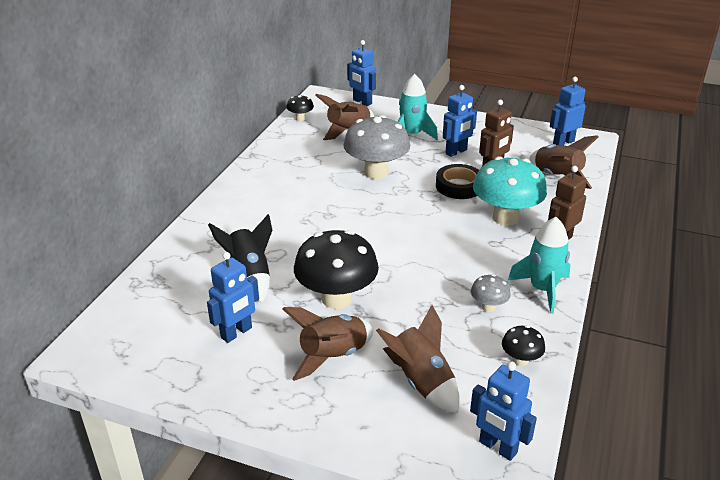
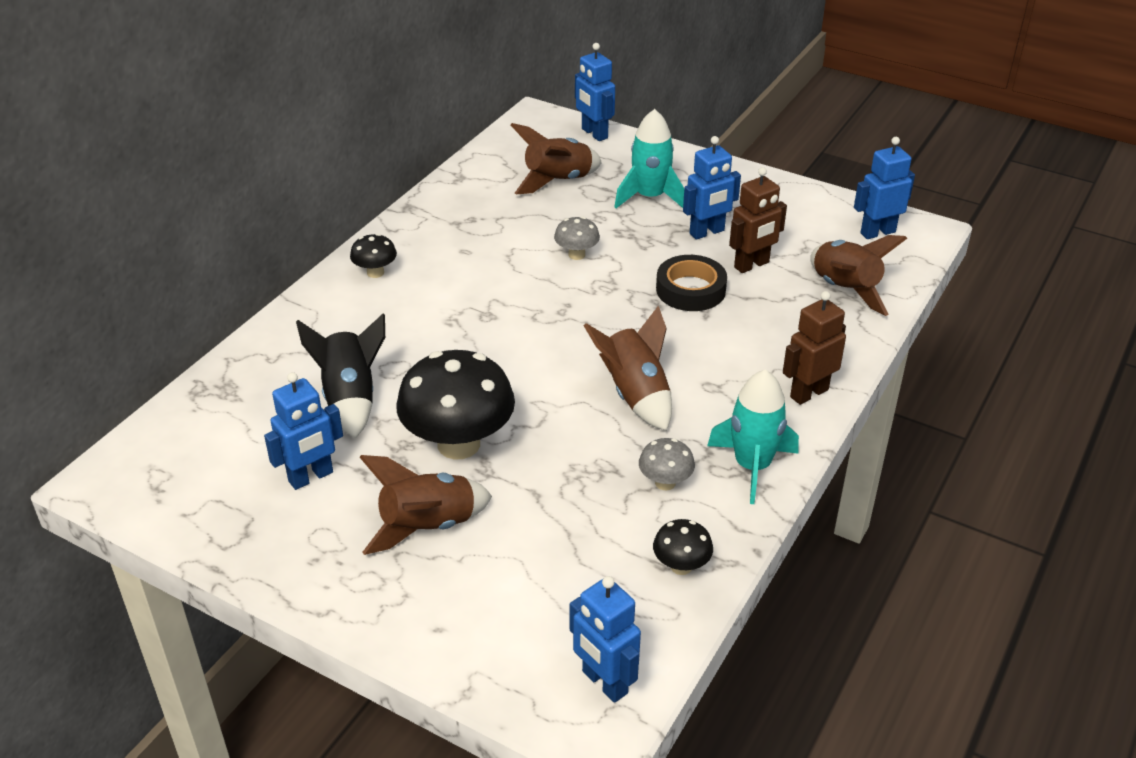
camera: 10 degrees right, 5 degrees up
black mushroom [286,95,314,121] -> black mushroom moved to [350,234,397,278]
grey mushroom [343,115,410,179] -> grey mushroom [554,217,600,260], size x0.47
brown rocket [376,305,460,413] -> brown rocket moved to [583,305,672,431]
turquoise mushroom [473,156,547,226] -> none

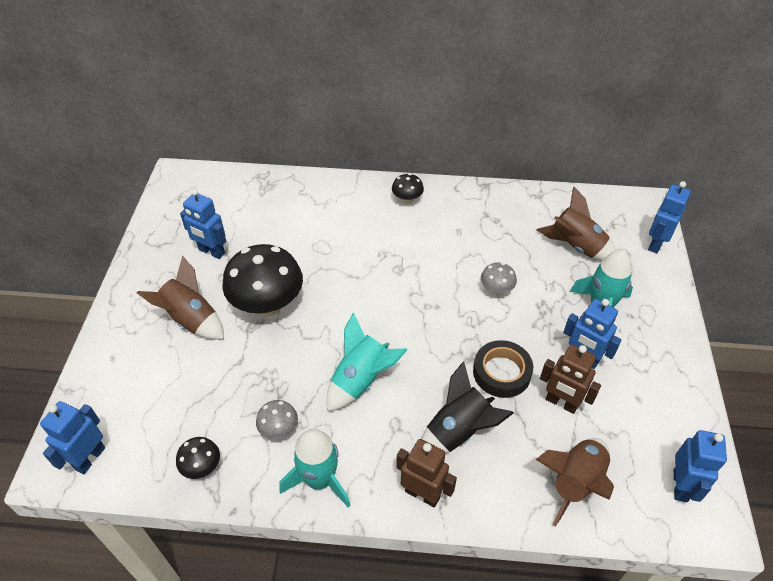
camera: 65 degrees right, 10 degrees up
black rocket [296,314,385,438] -> black rocket moved to [421,361,514,454]
brown rocket [583,305,672,431] -> turquoise rocket [326,313,407,411]
blue robot [854,137,915,239] -> blue robot turned 60 degrees clockwise [674,430,727,502]

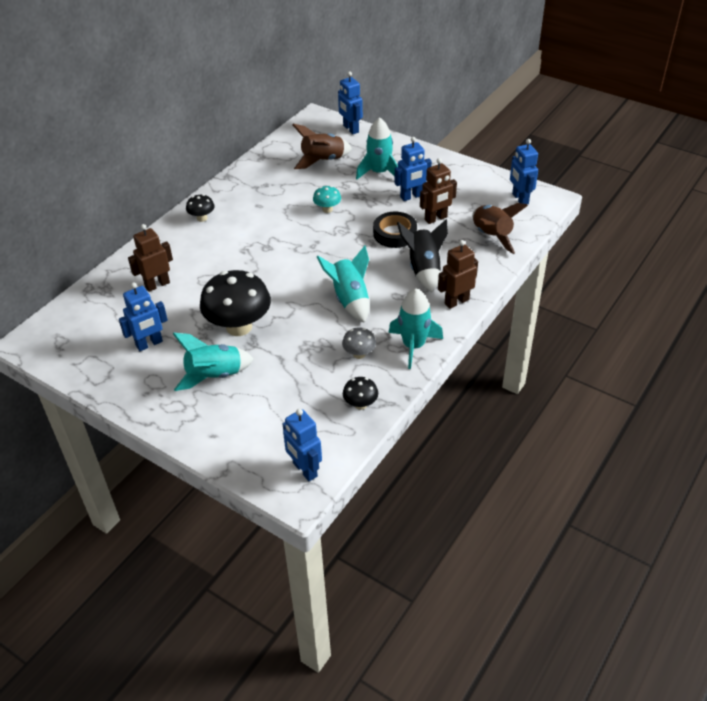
camera: 60 degrees left, 5 degrees down
brown rocket [137,256,224,340] -> turquoise rocket [173,333,254,391]
grey mushroom [481,263,517,295] -> turquoise mushroom [313,186,341,213]
blue robot [674,430,727,502] -> blue robot turned 150 degrees counterclockwise [510,139,538,204]
none -> brown robot [128,224,173,292]

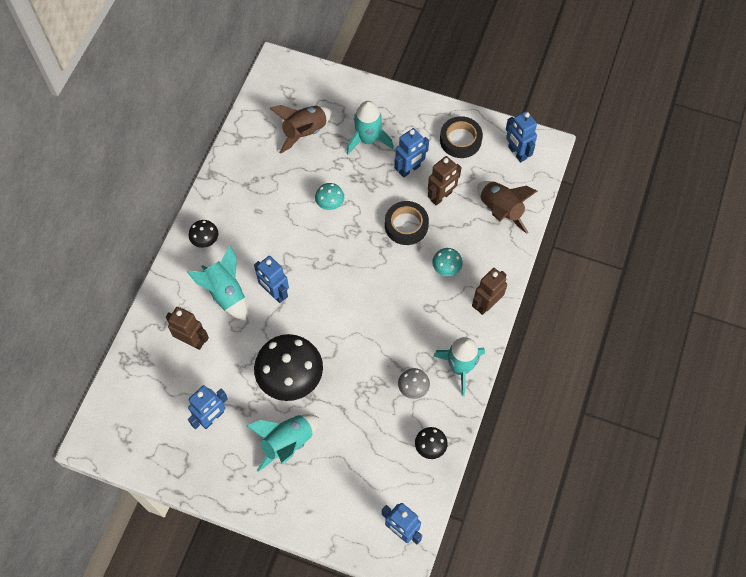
camera: 15 degrees left, 20 degrees up
brown robot [128,224,173,292] -> brown robot turned 75 degrees clockwise [166,307,209,350]
turquoise rocket [317,246,369,323] -> turquoise rocket moved to [187,245,247,321]
blue robot [338,71,363,134] -> blue robot moved to [254,256,289,303]
black rocket [397,219,448,292] -> turquoise mushroom [432,248,463,276]
none -> black tape [440,116,483,158]

